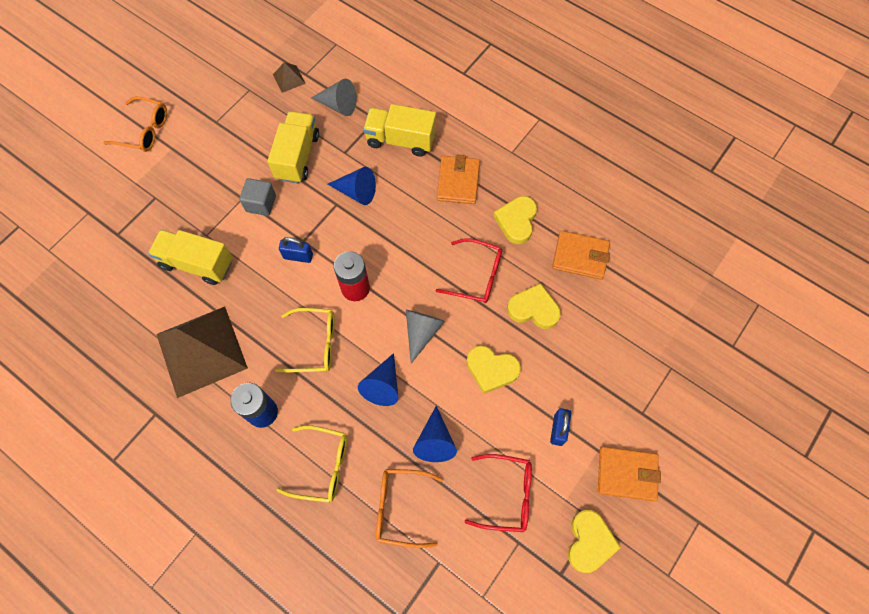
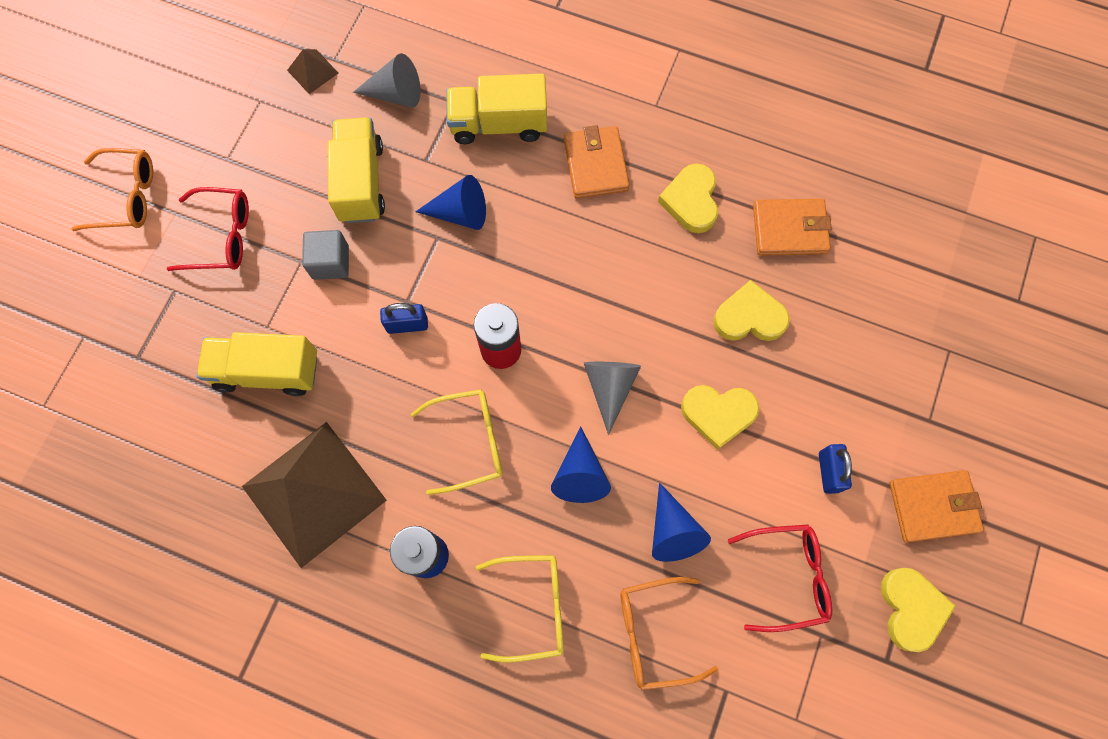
camera: 15 degrees left, 5 degrees up
red glasses [435,239,502,303] -> red glasses moved to [167,187,249,271]

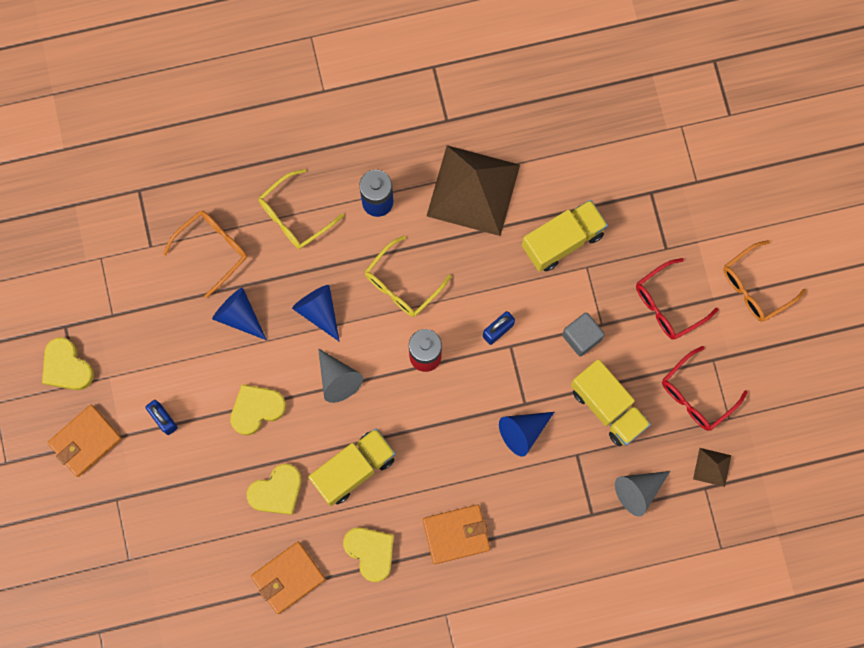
camera: 145 degrees right, 5 degrees up
yellow truck [446,74,547,144] -> yellow truck moved to [308,428,396,506]
orange wallet [564,125,630,198] -> orange wallet turned 60 degrees counterclockwise [423,504,490,564]
red glasses [728,524,832,632] -> red glasses moved to [662,346,748,431]

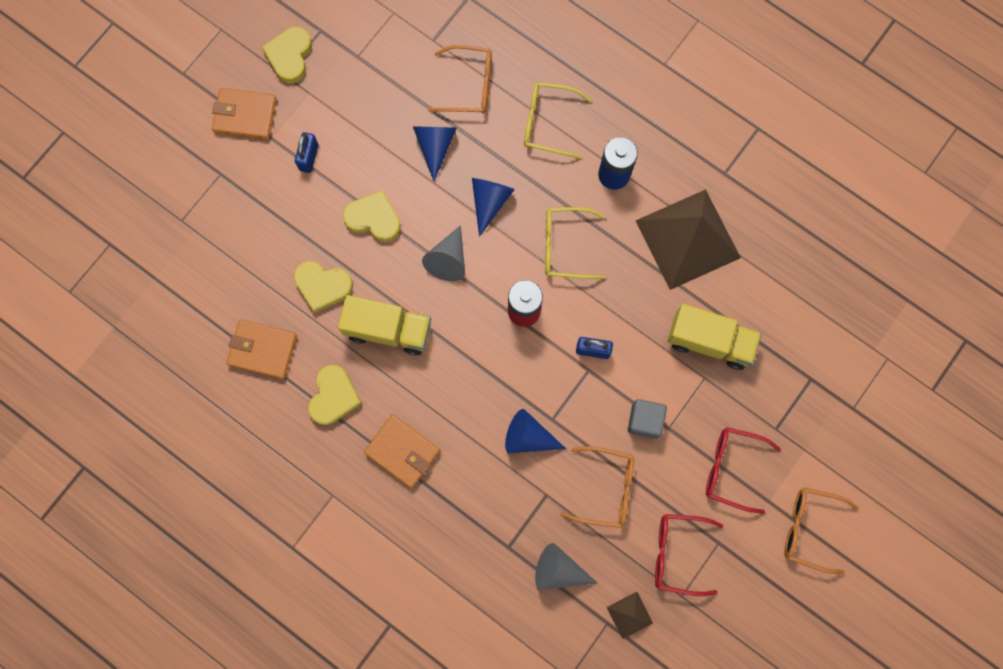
camera: 50 degrees right, 0 degrees up
yellow truck [571,359,651,446] -> orange glasses [560,446,634,528]

